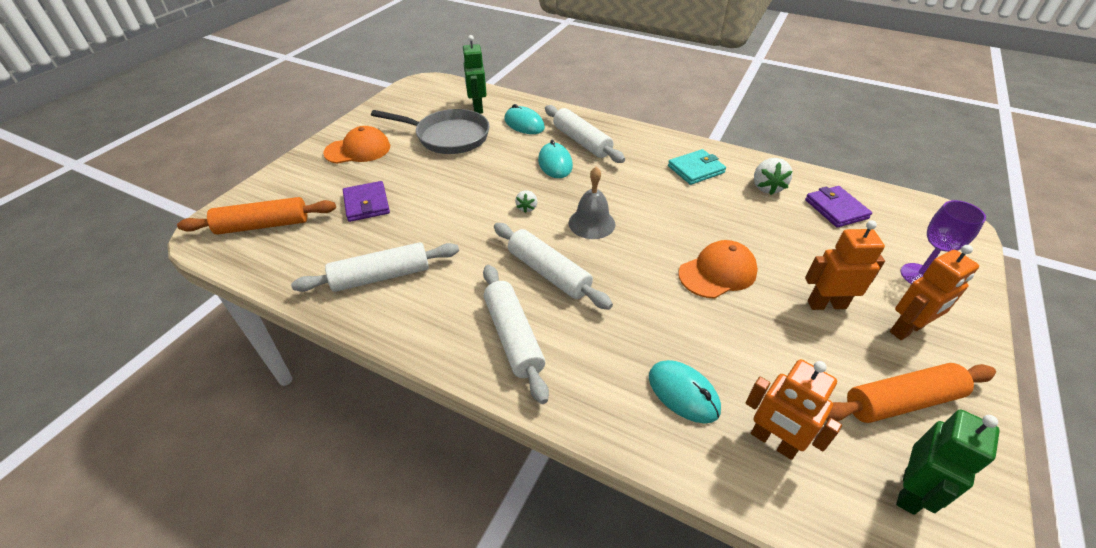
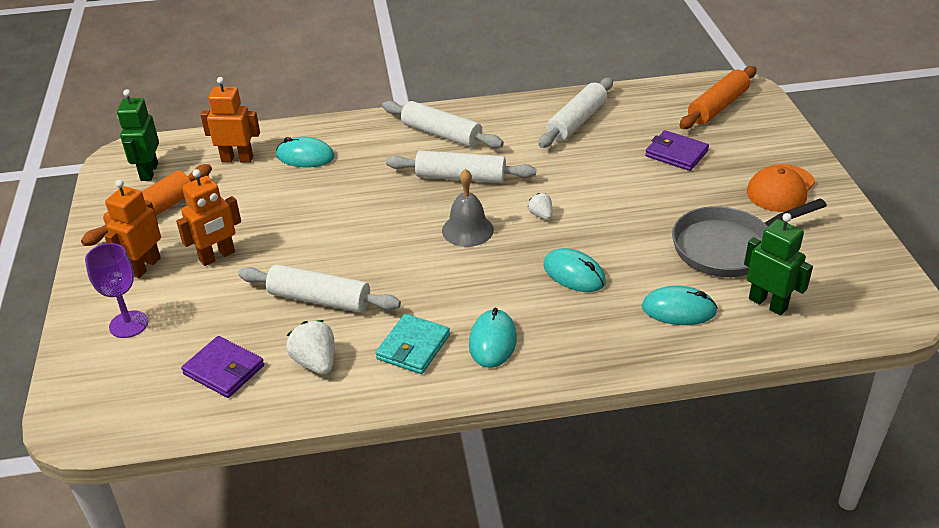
camera: 145 degrees right, 5 degrees down
white rolling pin [545,105,625,163] -> white rolling pin moved to [238,265,401,313]
orange cap [678,240,758,299] -> none
none -> turquoise mouse [469,308,517,368]

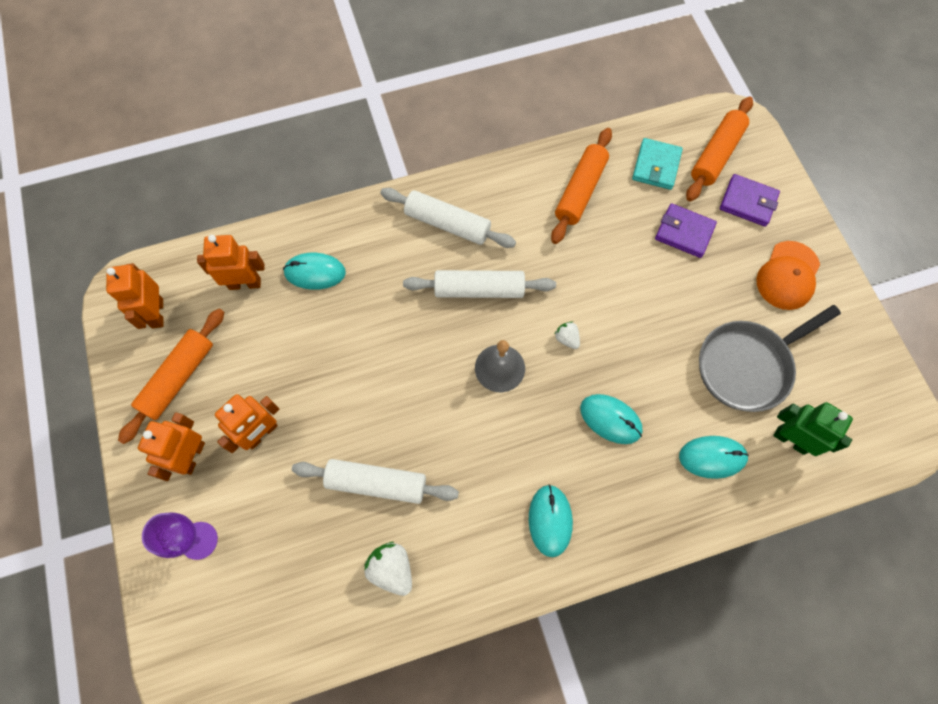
camera: 10 degrees left, 30 degrees up
green robot [117,89,159,181] -> orange robot [106,263,164,329]
purple wallet [181,336,264,398] -> purple wallet moved to [720,174,780,227]
turquoise wallet [375,314,450,374] -> turquoise wallet moved to [632,138,683,190]
white rolling pin [539,78,613,148] -> orange rolling pin [551,128,612,244]

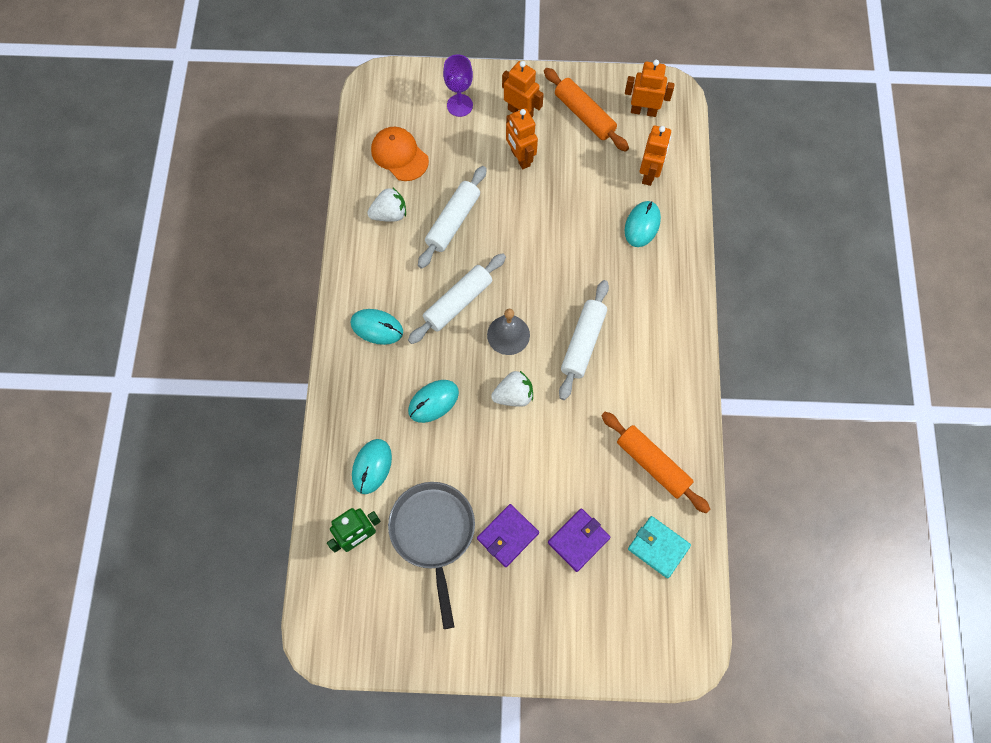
camera: 110 degrees right, 0 degrees up
white rolling pin [380,188,516,248] -> white rolling pin moved to [408,253,506,344]
white strawberry [554,322,580,349] -> white strawberry [491,371,533,407], size x1.68
orange rolling pin [686,96,753,202] -> none
purple wallet [720,174,780,227] -> purple wallet moved to [477,504,539,567]
orange cap [756,241,820,310] -> orange cap moved to [371,127,429,181]

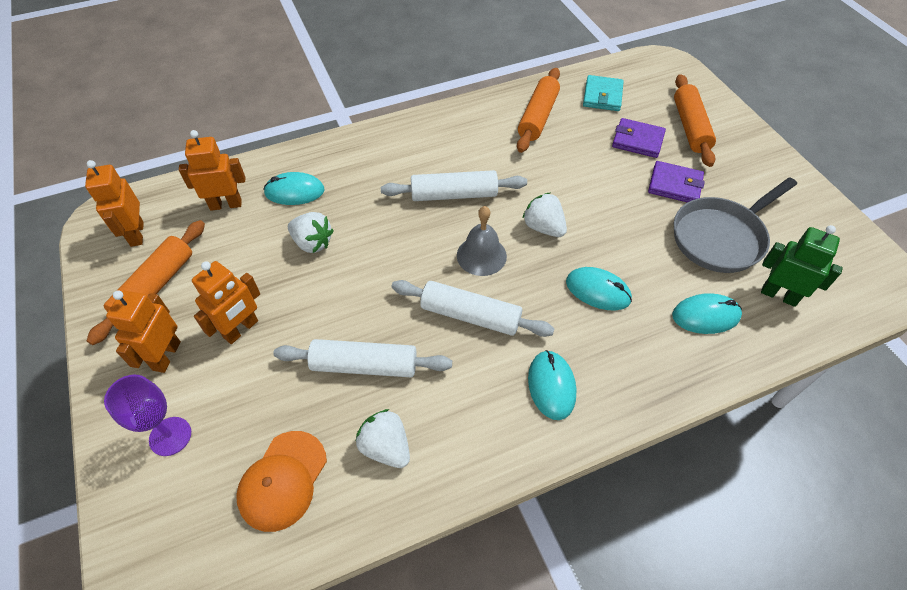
camera: 115 degrees left, 15 degrees down
none -> white strawberry [288,212,334,253]
none -> orange rolling pin [674,74,716,167]

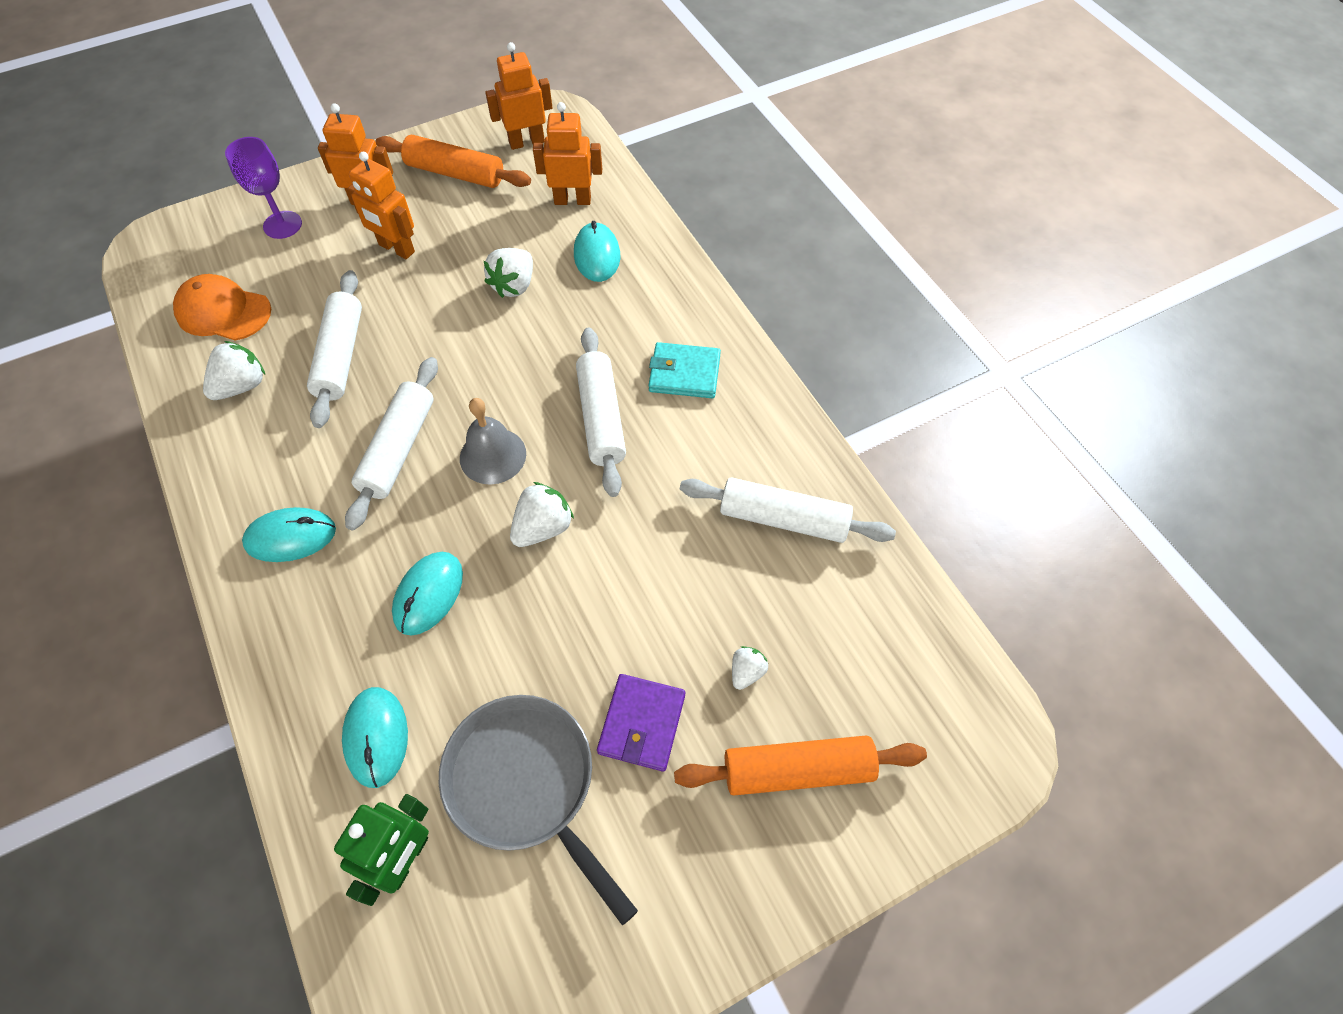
camera: 85 degrees right, 5 degrees up
orange robot [179,130,245,211] -> orange robot turned 75 degrees counterclockwise [533,102,602,205]
orange rolling pin [517,68,560,153] -> white rolling pin [680,477,896,543]
turquoise wallet [583,75,624,111] -> turquoise wallet moved to [649,342,721,398]
purple wallet [612,118,666,158] -> white strawberry [732,646,768,690]

